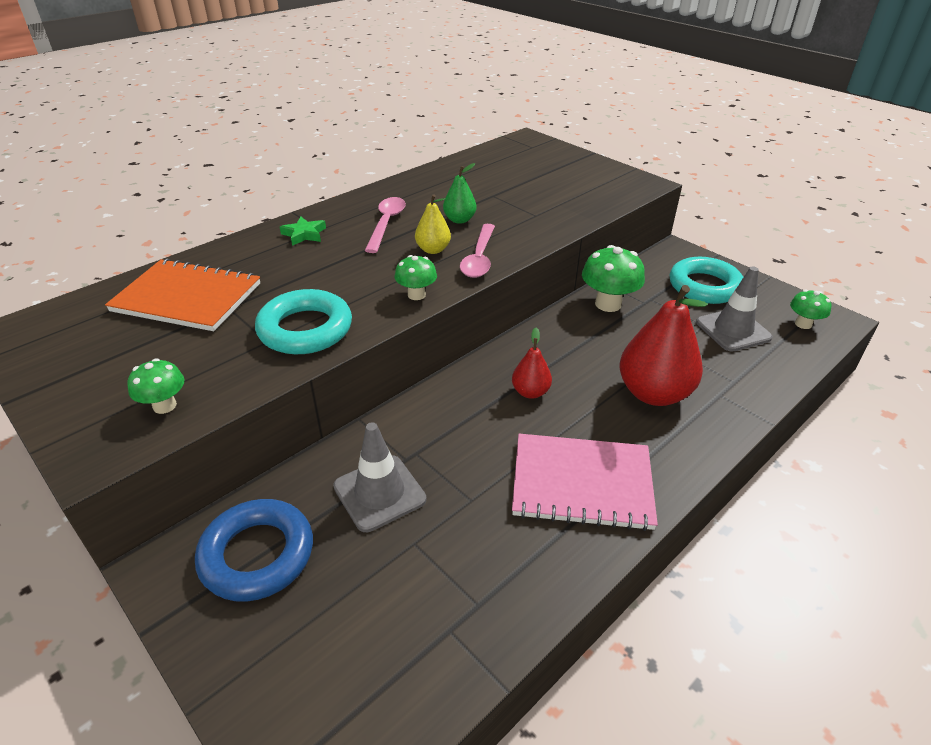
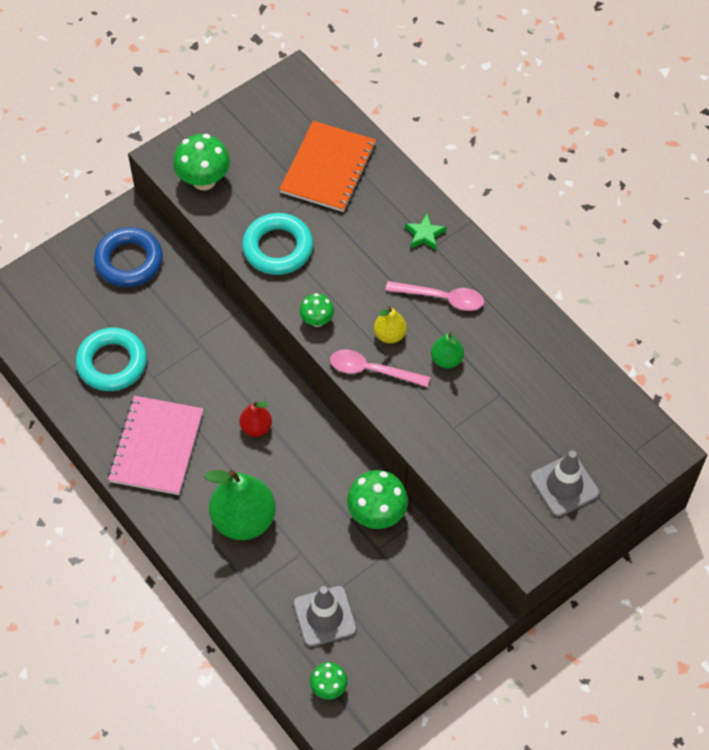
camera: 95 degrees right, 20 degrees up
green mushroom [127,358,185,414] -> green mushroom [173,134,230,190], size x1.70
grey traffic cone [333,422,426,532] -> grey traffic cone moved to [530,451,600,517]
red pear [620,285,708,406] -> green pear [204,470,276,540]
turquoise ring [670,257,743,304] -> turquoise ring moved to [76,328,147,391]

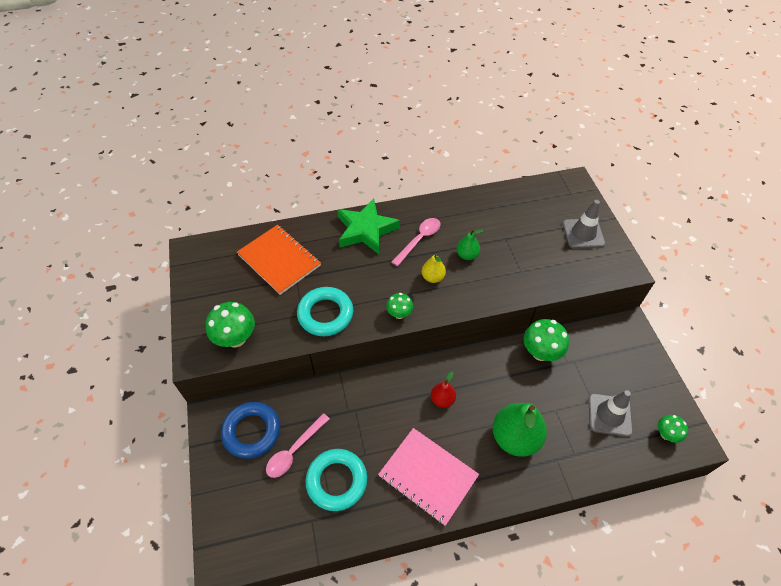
camera: 65 degrees left, 5 degrees down
pink spoon [330,349,430,387] -> pink spoon moved to [266,413,330,478]
green star [405,214,446,250] -> green star [337,199,400,254], size x2.17

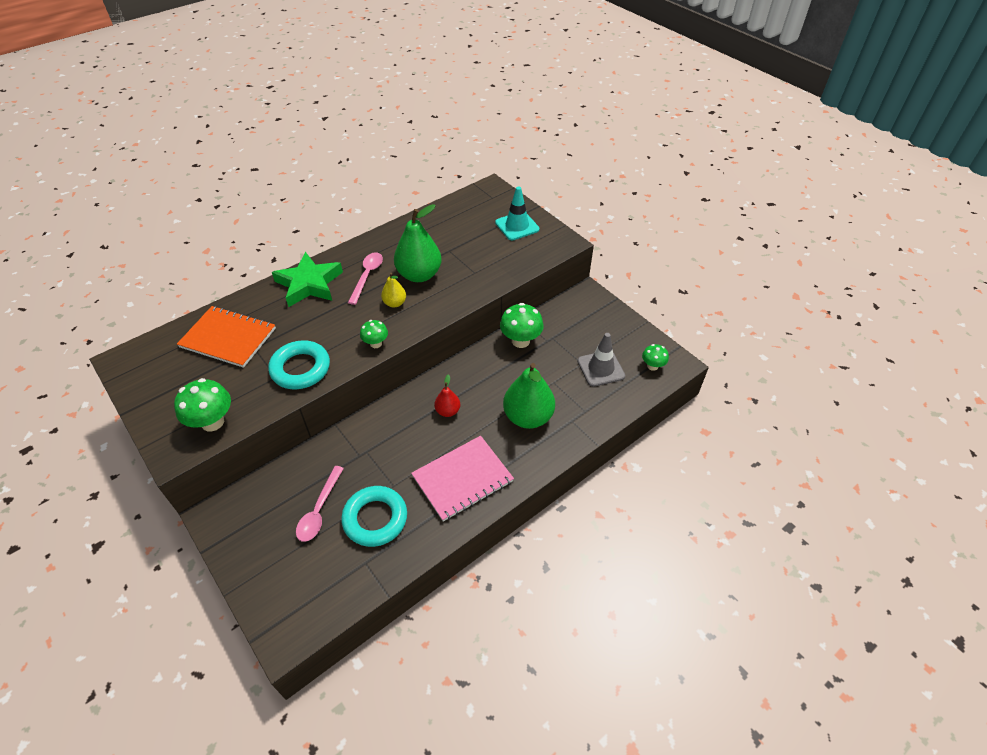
camera: 25 degrees left, 5 degrees down
blue ring [221,402,280,459] -> none
pink notebook [378,428,479,526] -> pink notebook turned 45 degrees counterclockwise [411,436,514,522]
green pear [457,229,484,260] -> green pear [394,204,442,282], size x1.97
grey traffic cone [563,200,605,249] -> turquoise traffic cone [495,187,539,240]

